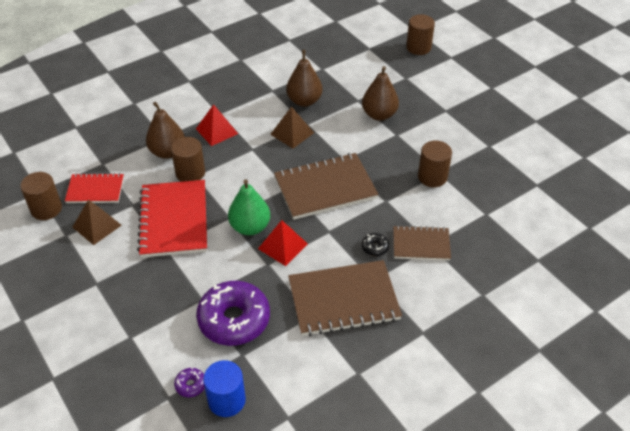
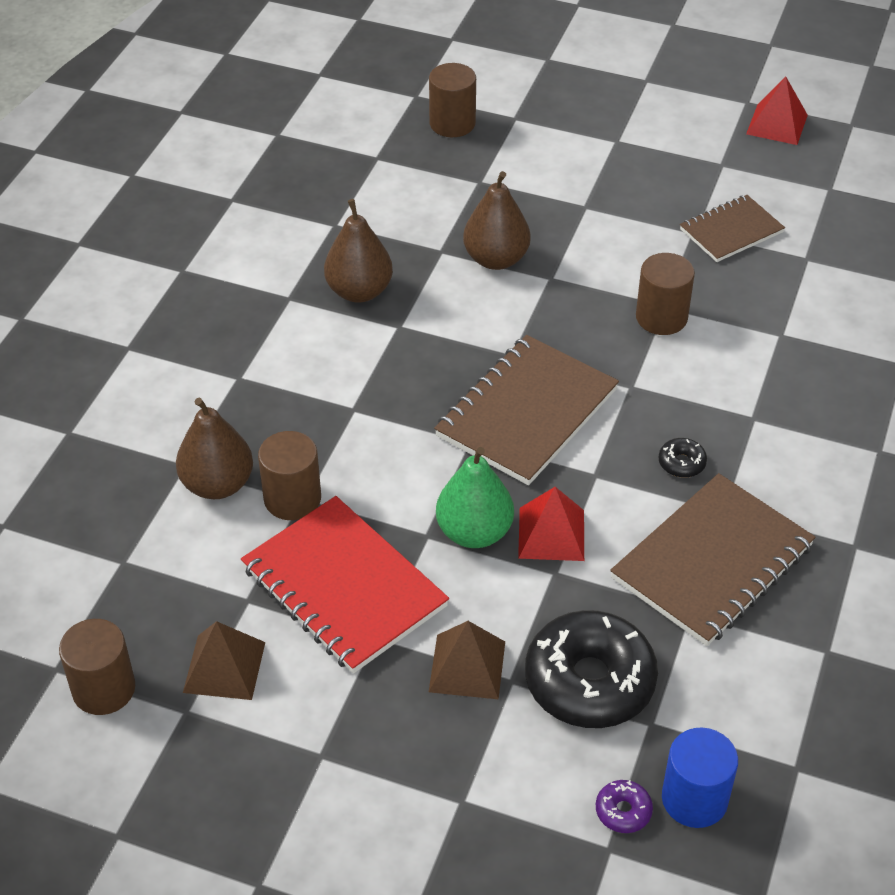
camera: 35 degrees left, 0 degrees up
red notebook [65,173,124,203] -> none
red pyramid [196,104,238,146] -> red pyramid moved to [746,77,808,145]
purple donut [196,281,270,346] -> black donut [525,610,658,728]
brown pyramid [270,106,314,149] -> brown pyramid moved to [429,621,505,699]
brown notebook [393,225,451,261] -> brown notebook moved to [680,195,785,262]

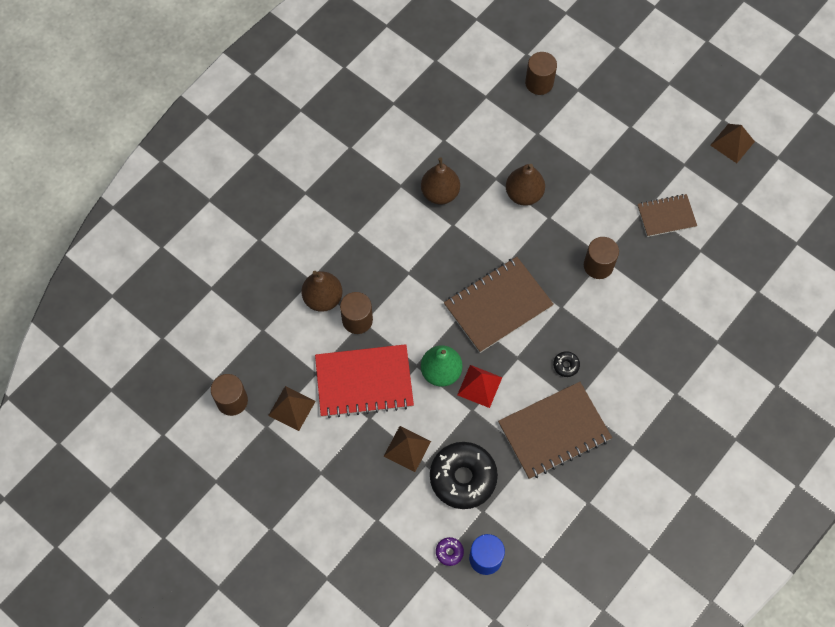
camera: 20 degrees right, 20 degrees up
red notebook [241,496,449,674] -> red notebook turned 75 degrees counterclockwise [315,344,414,418]
red pyramid [746,77,808,145] -> brown pyramid [710,124,755,163]

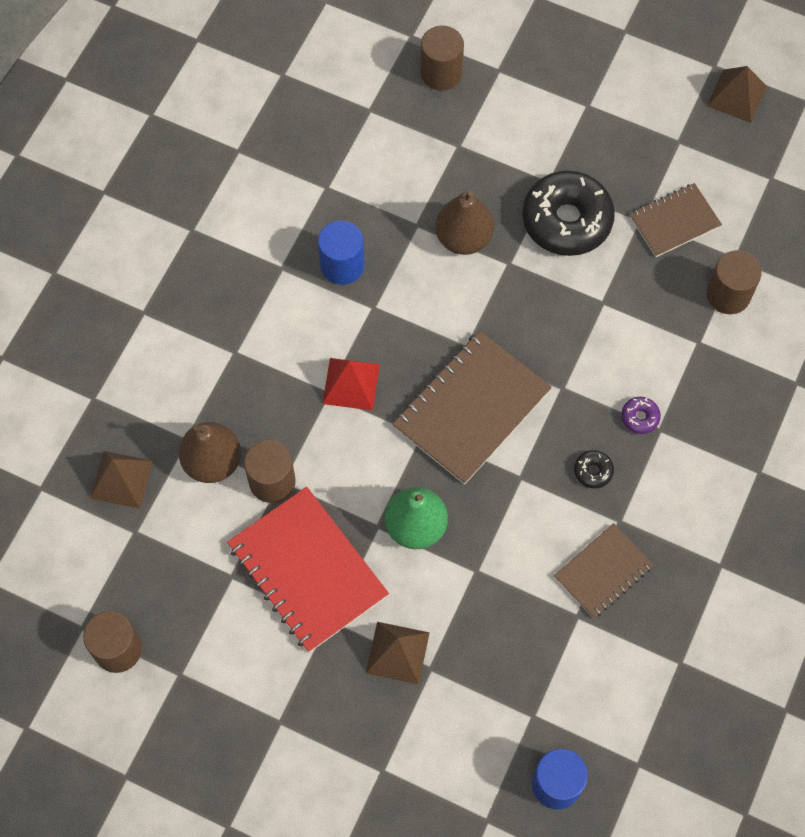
camera: 15 degrees left, 0 degrees up
brown pyramid [268,386,316,431] -> brown pyramid moved to [90,451,154,509]
red notebook [315,344,414,418] -> red notebook turned 75 degrees clockwise [227,487,389,653]
brown pear [421,157,460,205] -> blue cylinder [318,221,365,285]
black donut [430,442,498,509] -> black donut moved to [522,170,615,256]
purple donut [436,537,464,566] -> purple donut moved to [621,397,661,434]
red pyramid [457,365,502,408] -> red pyramid moved to [322,358,380,410]
brown notebook [498,382,612,479] -> brown notebook [554,523,654,618], size x0.59
brown cylinder [584,237,619,279] -> brown cylinder moved to [707,250,762,314]

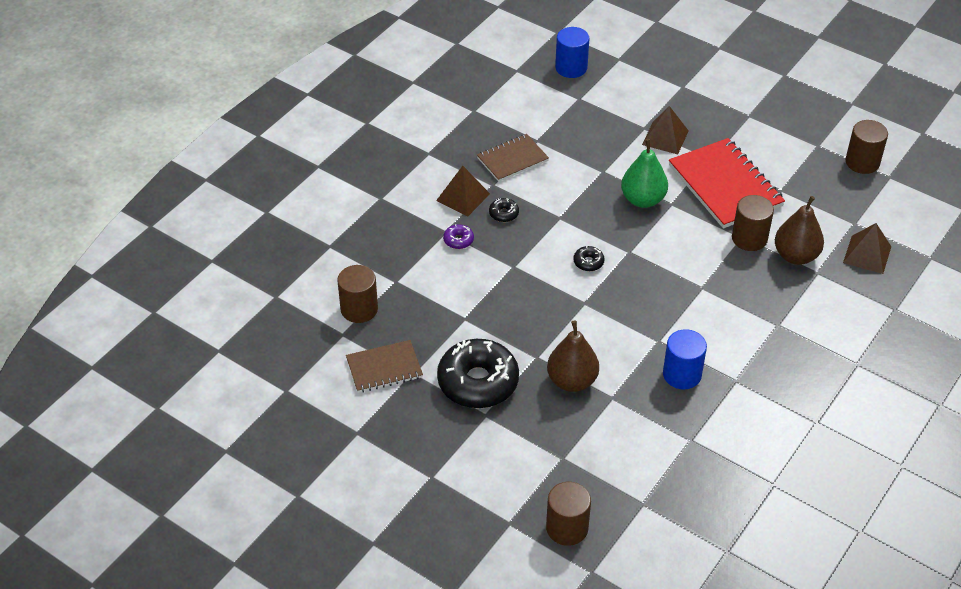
camera: 170 degrees left, 20 degrees down
red pyramid [322,358,380,410] -> none
brown notebook [393,331,552,485] -> black donut [573,246,605,271]
brown pyramid [707,66,767,123] -> brown pyramid moved to [436,166,490,216]

